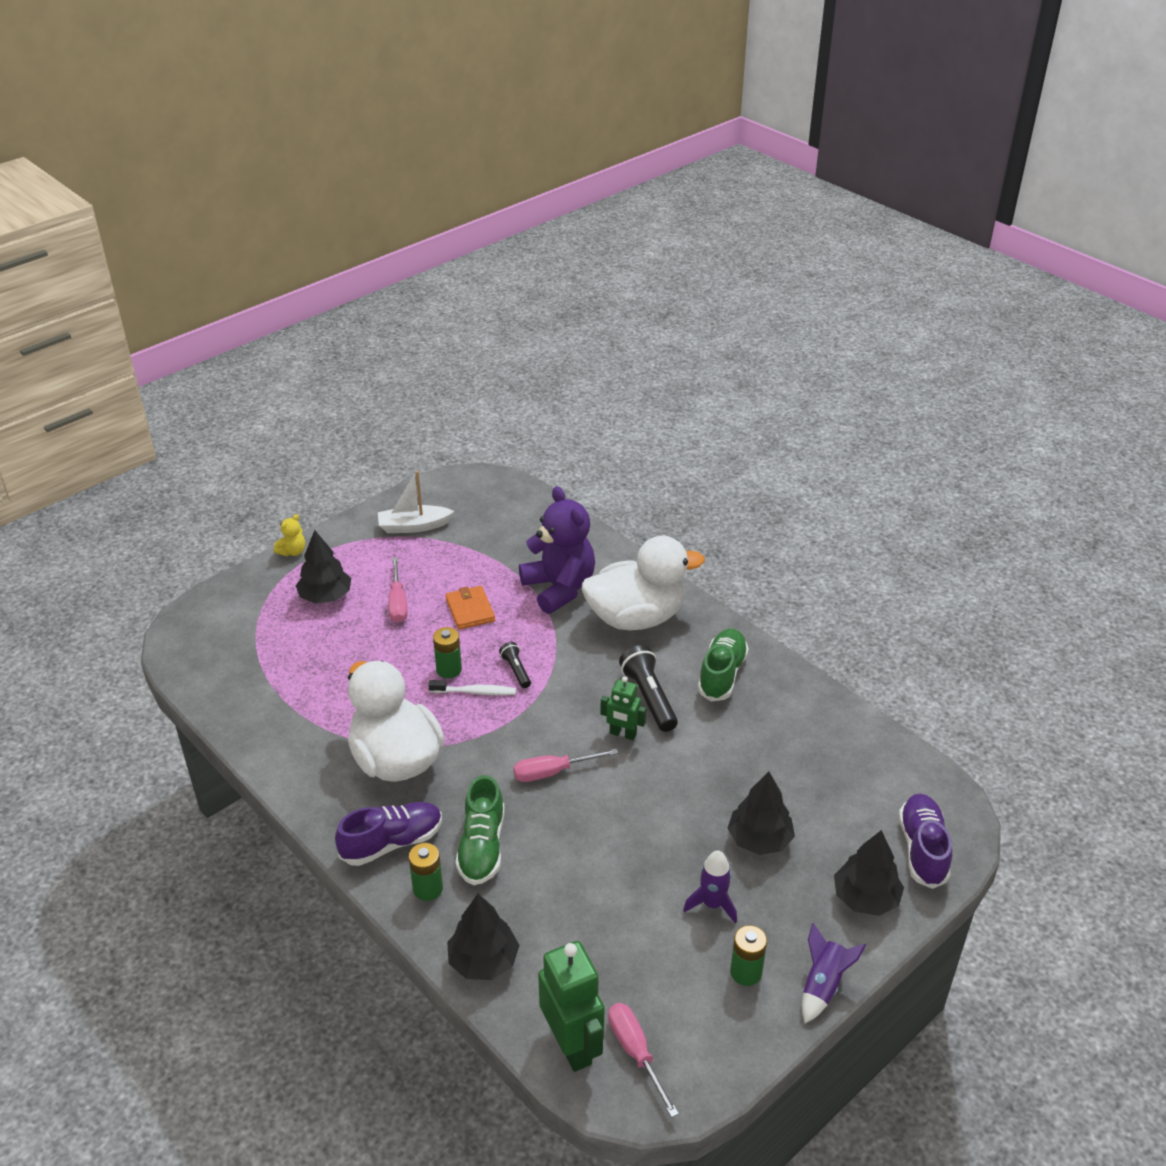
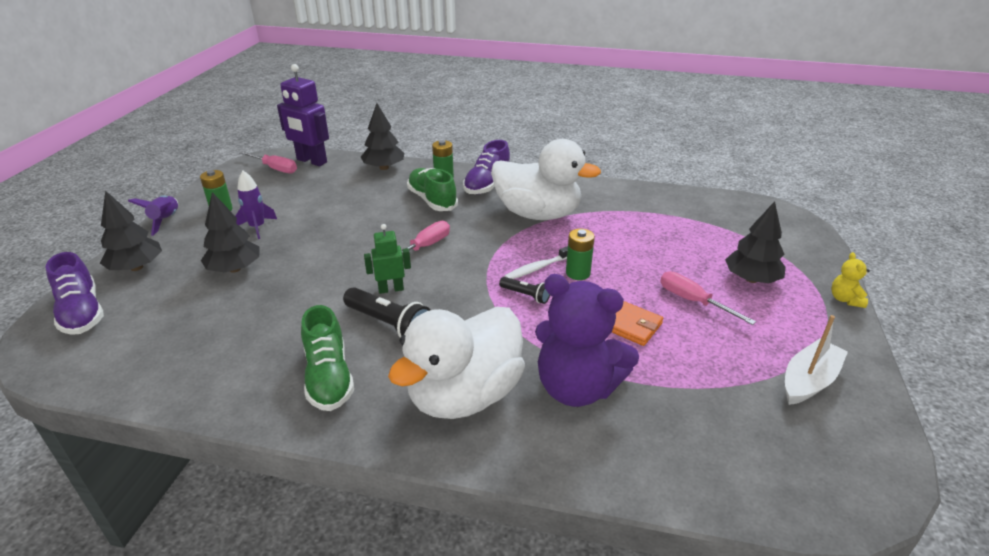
camera: 145 degrees right, 5 degrees down
green robot [538,941,604,1072] -> purple robot [277,64,329,166]

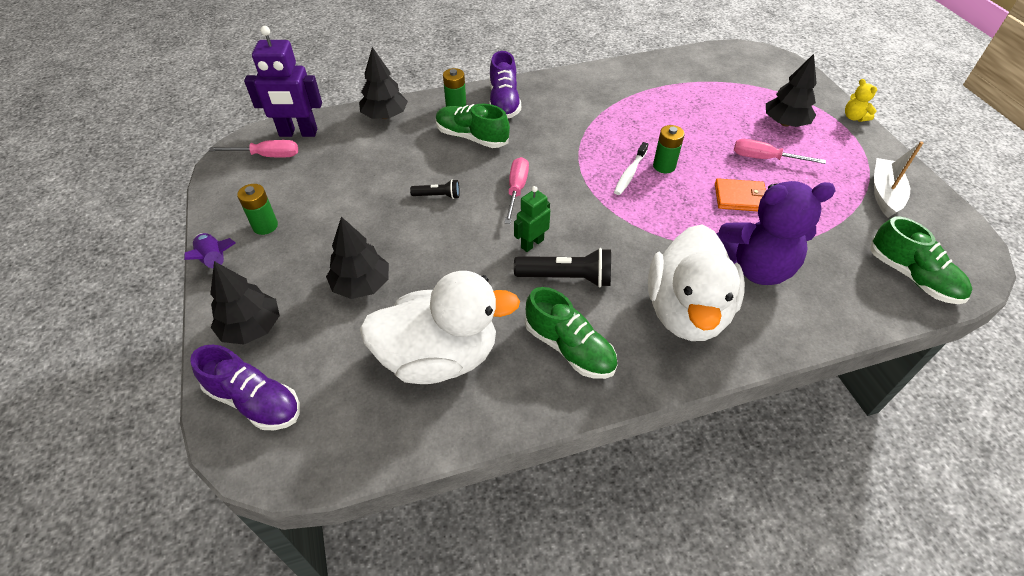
camera: 30 degrees left, 15 degrees up
purple rocket [236,171,277,239] -> none
white duck [491,139,601,220] -> white duck moved to [360,271,520,384]
black flashlight [499,277,550,304] -> black flashlight moved to [410,179,460,199]
none -> green shoe [870,217,972,304]

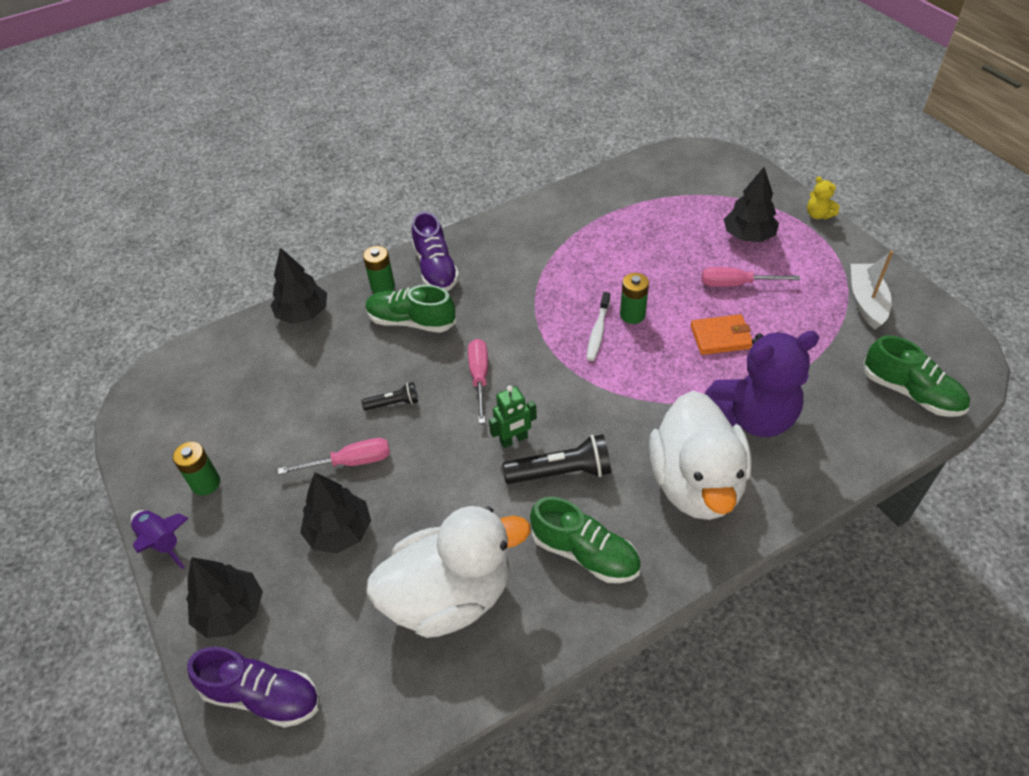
camera: 10 degrees left, 0 degrees up
pink screwdriver [209,140,298,158] -> pink screwdriver moved to [278,438,390,475]
purple robot [244,26,322,137] -> none
green robot [514,186,550,252] -> green robot turned 150 degrees counterclockwise [489,386,537,448]

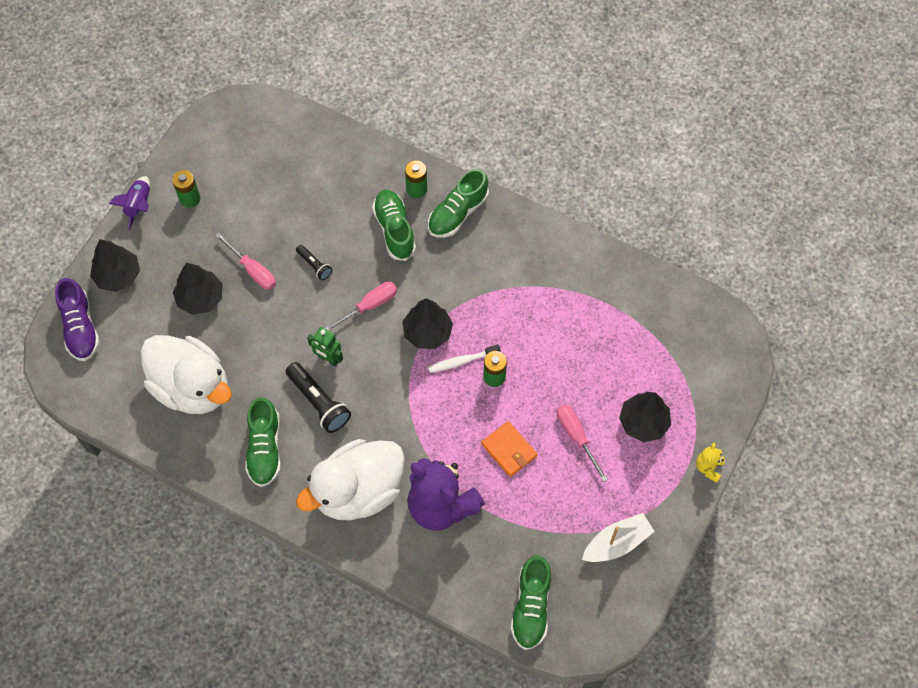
camera: 55 degrees right, 15 degrees up
black tree [270,247,327,324] -> black tree moved to [402,298,453,349]
purple shoe [412,211,459,291] -> green shoe [428,169,489,238]

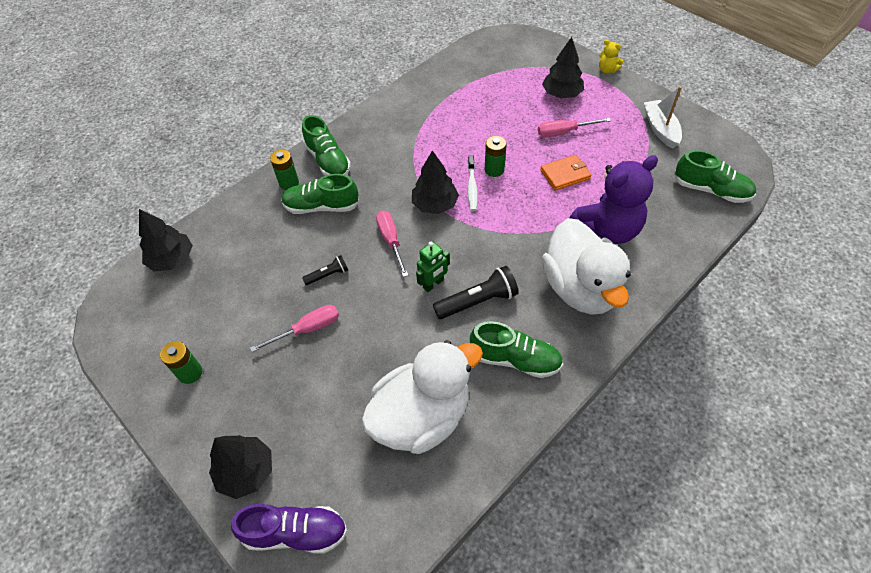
camera: 70 degrees left, 10 degrees down
purple rocket [109,176,150,231] -> none
black tree [173,263,223,315] -> black tree moved to [139,209,193,271]

